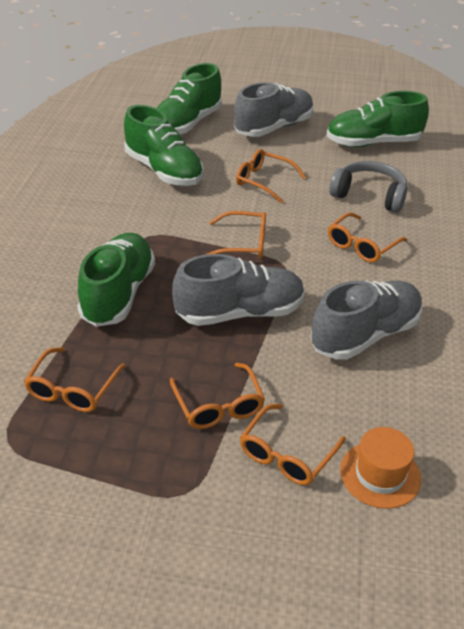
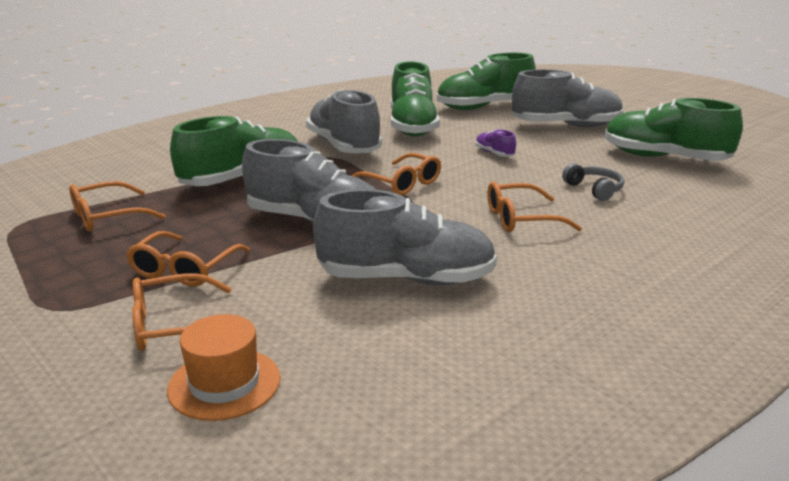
camera: 40 degrees right, 15 degrees down
orange glasses [236,149,306,203] -> purple shoe [475,129,516,157]
grey headphones [329,161,407,213] -> grey headphones [562,163,624,201], size x0.61
none -> grey shoe [306,89,382,153]

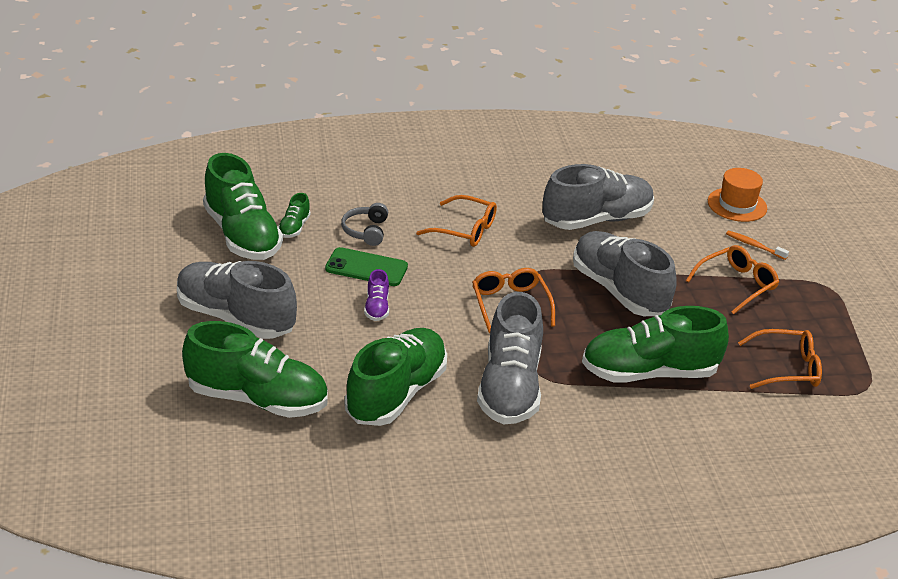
camera: 150 degrees left, 10 degrees up
orange glasses [132,273,232,351] -> orange toothbrush [726,231,789,260]
grey shoe [313,189,497,285] -> grey shoe turned 120 degrees clockwise [542,164,654,230]
none -> green shoe [278,193,311,238]
none -> green phone [325,247,408,286]

